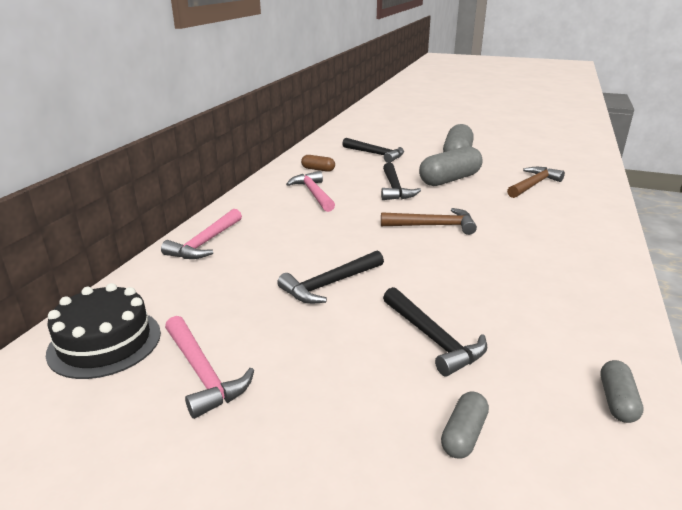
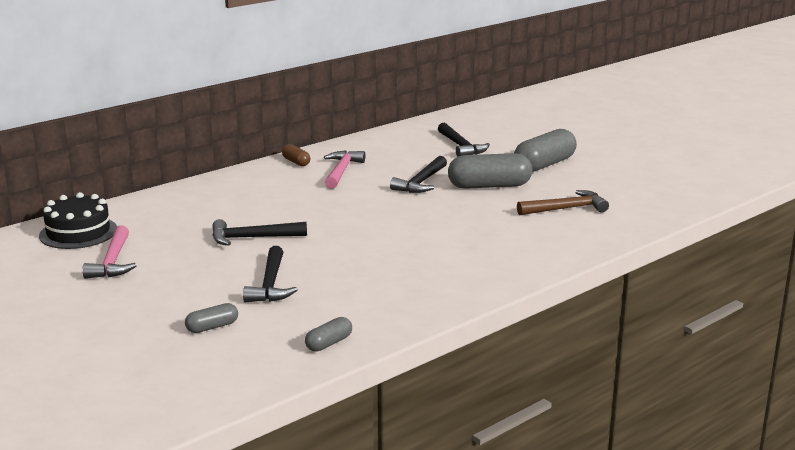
camera: 30 degrees right, 5 degrees down
pink hammer [161,209,242,259] -> none
brown capsule [301,155,335,172] -> brown capsule moved to [282,144,310,166]
brown hammer [381,208,477,235] -> none

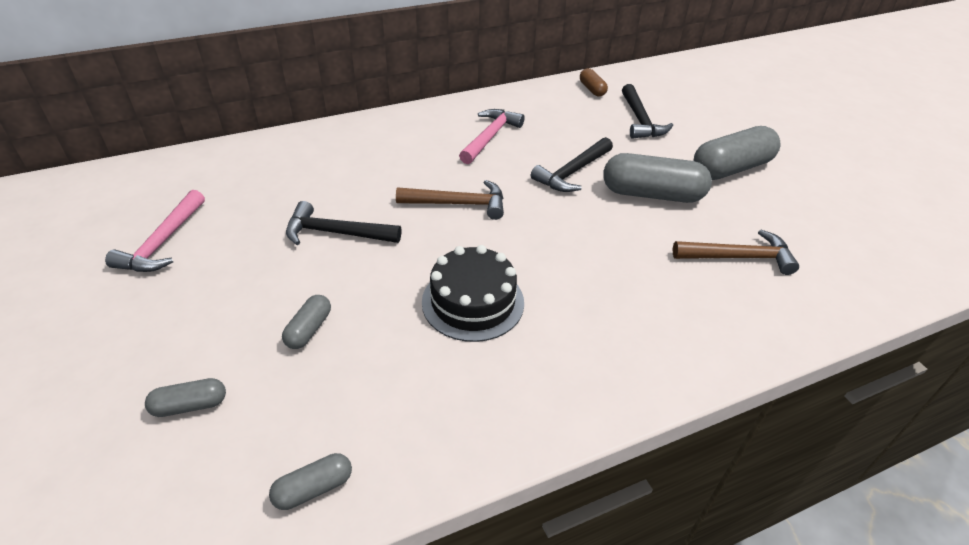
camera: 15 degrees right, 20 degrees up
black cake [39,192,117,249] -> black cake moved to [422,245,524,342]
black hammer [243,246,298,302] -> grey capsule [282,295,331,349]
brown capsule [282,144,310,166] -> brown capsule moved to [580,68,608,96]
none -> brown hammer [396,180,504,220]

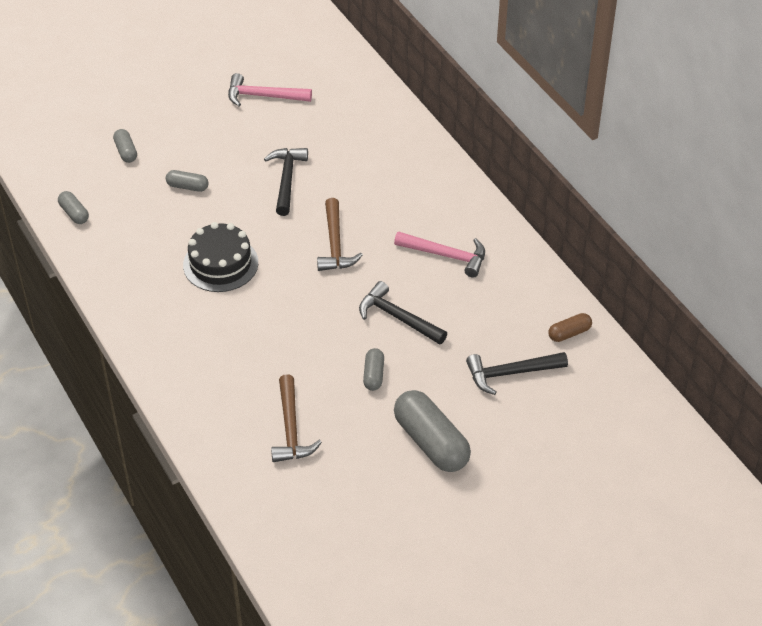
camera: 85 degrees right, 5 degrees up
grey capsule [603,153,712,203] -> grey capsule [363,348,384,391], size x0.49

